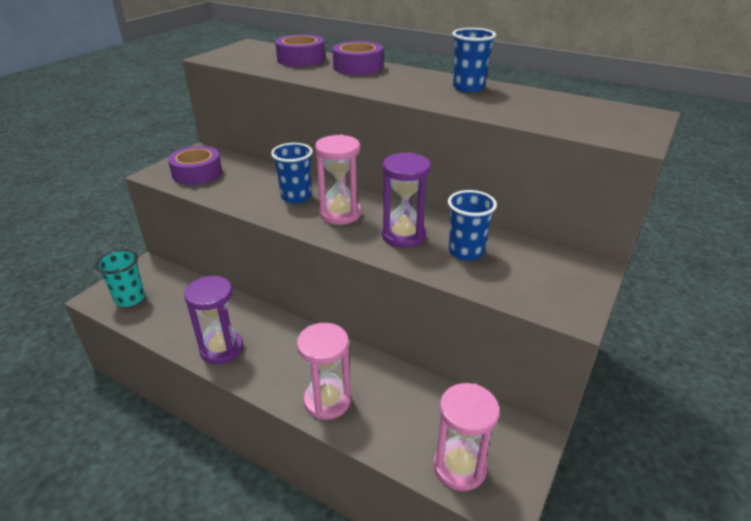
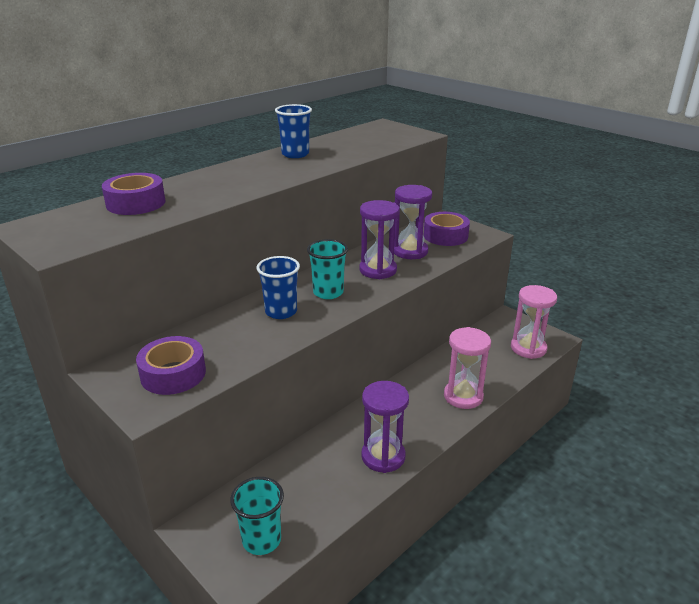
camera: 75 degrees left, 5 degrees down
pink hourglass [315,135,361,225] -> turquoise cup [307,239,348,299]
purple tape [332,41,383,75] -> purple tape moved to [423,212,470,246]
blue cup [448,190,497,261] -> purple hourglass [394,185,432,259]

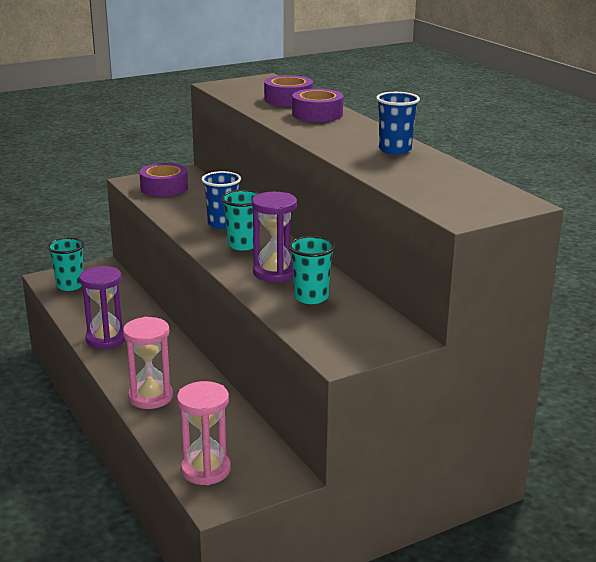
camera: 105 degrees right, 5 degrees down
purple hourglass [394,185,432,259] -> turquoise cup [289,236,335,304]
purple tape [423,212,470,246] -> purple tape moved to [292,89,343,122]

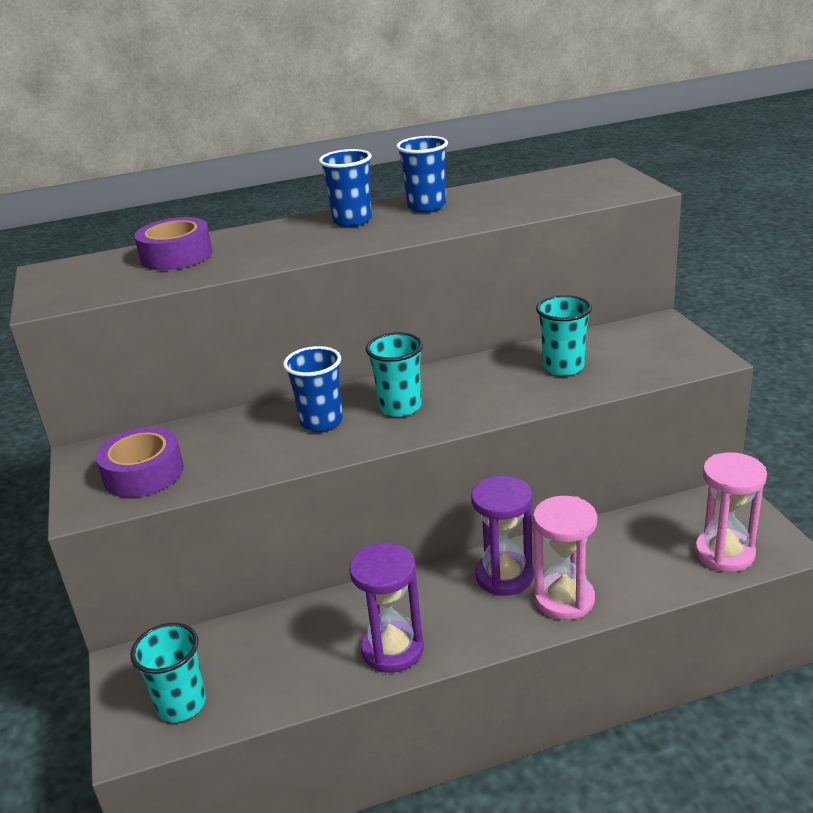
camera: 75 degrees left, 5 degrees up
purple hourglass [252,192,297,282] -> purple hourglass moved to [471,476,534,596]
purple tape [292,89,343,122] -> none
none -> blue cup [319,149,372,227]

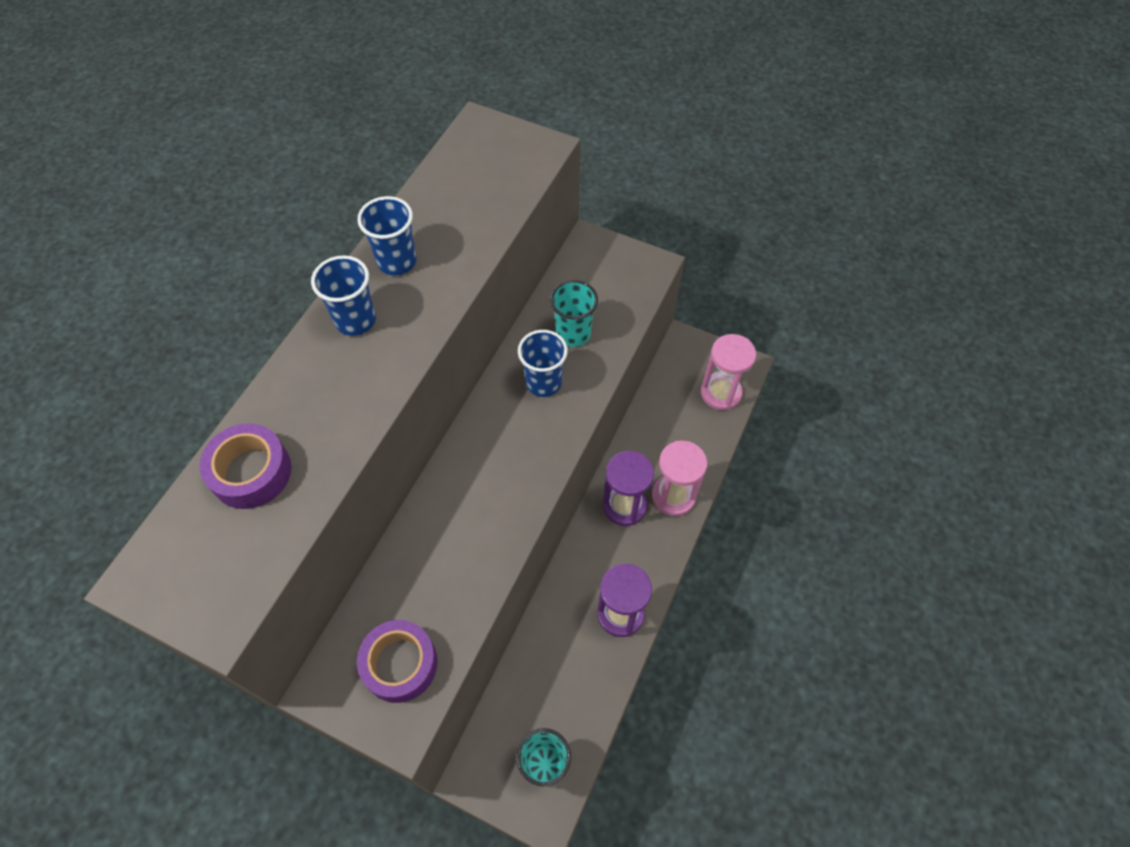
camera: 50 degrees left, 30 degrees up
blue cup [283,346,343,432] -> blue cup moved to [518,330,568,397]
turquoise cup [366,332,423,417] -> none

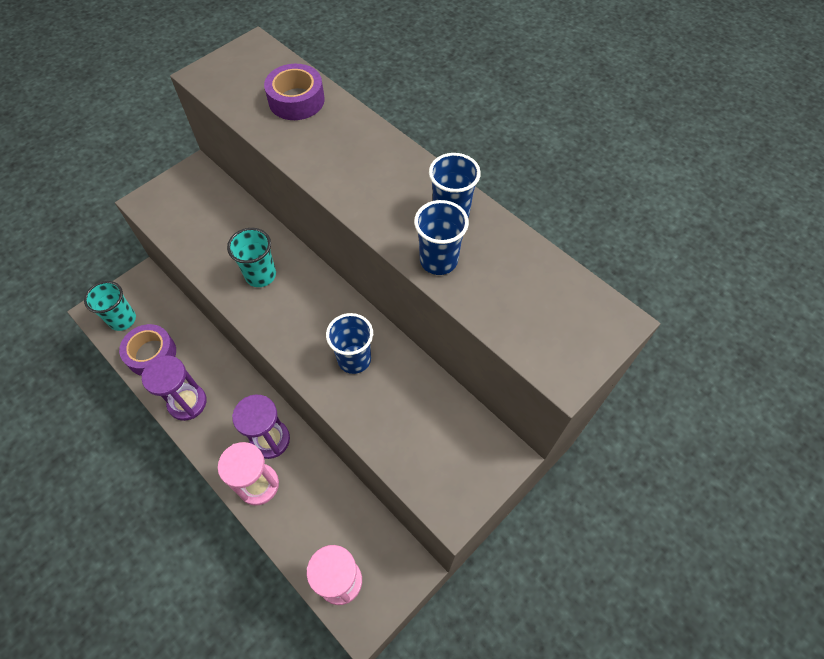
camera: 110 degrees right, 0 degrees up
blue cup [311,255,376,336] -> blue cup moved to [414,200,469,275]
purple tape [357,620,437,703] -> purple tape moved to [119,324,176,376]
turquoise cup [550,280,598,347] -> turquoise cup moved to [227,228,276,287]

